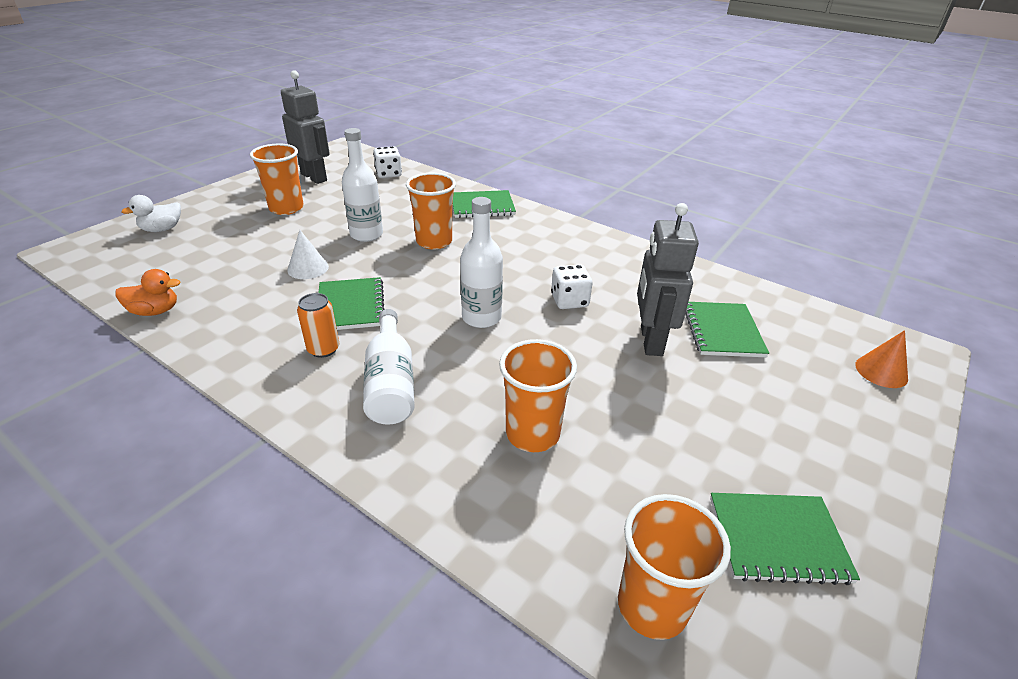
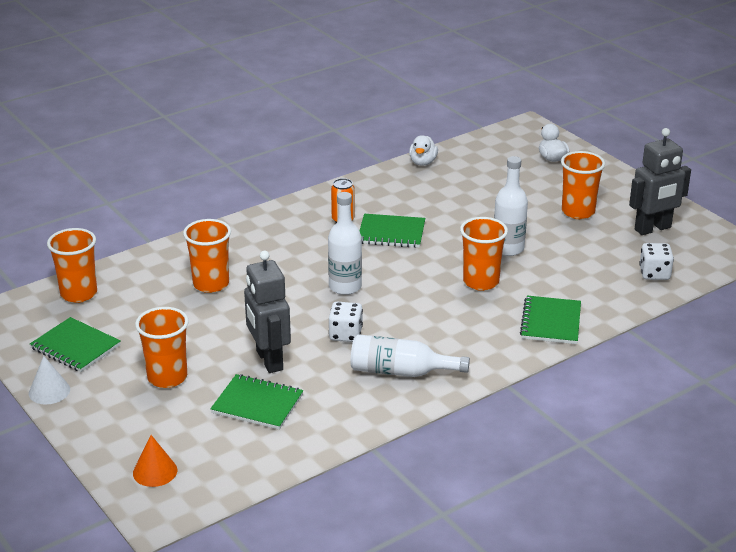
camera: 110 degrees right, 5 degrees down
orange duck [115,269,180,316] -> white duck [409,135,438,166]
white cone [287,230,329,279] -> white cone moved to [29,356,70,404]
white bottle [363,309,415,425] -> white bottle moved to [351,334,470,377]
grey robot [637,203,699,356] -> grey robot turned 135 degrees counterclockwise [244,251,291,373]
green notebook [710,493,860,585] -> green notebook turned 75 degrees counterclockwise [30,317,121,372]
none -> orange cup [135,307,189,388]

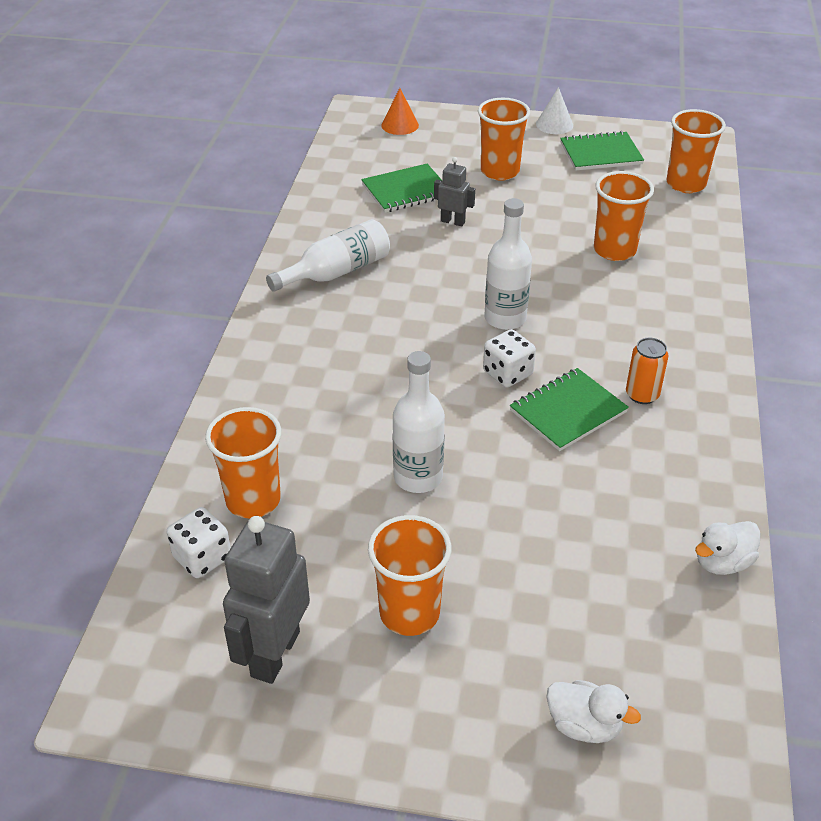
camera: 135 degrees right, 10 degrees up
grey robot [244,251,291,373] -> grey robot [434,157,475,227], size x0.53
white dice [329,302,363,342] -> white dice moved to [483,329,536,388]
white duck [409,135,438,166] -> white duck turned 90 degrees counterclockwise [695,521,760,575]
orange cup [460,217,508,291] -> orange cup moved to [205,407,281,518]
green notebook [520,296,581,344] -> none

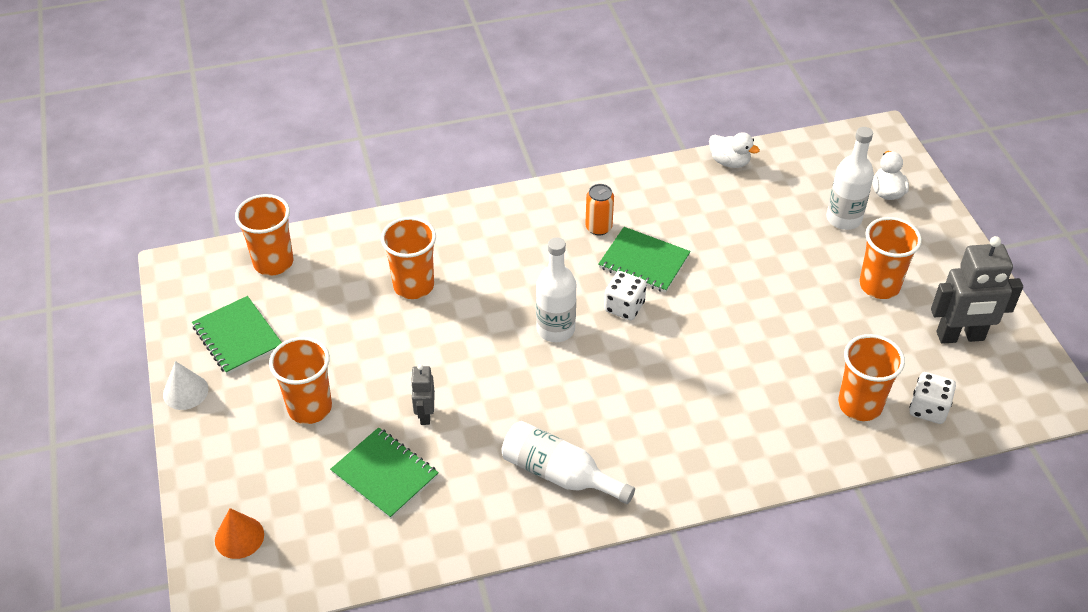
camera: 115 degrees left, 5 degrees up
white bottle [393,351,445,493] -> white bottle moved to [826,127,874,230]

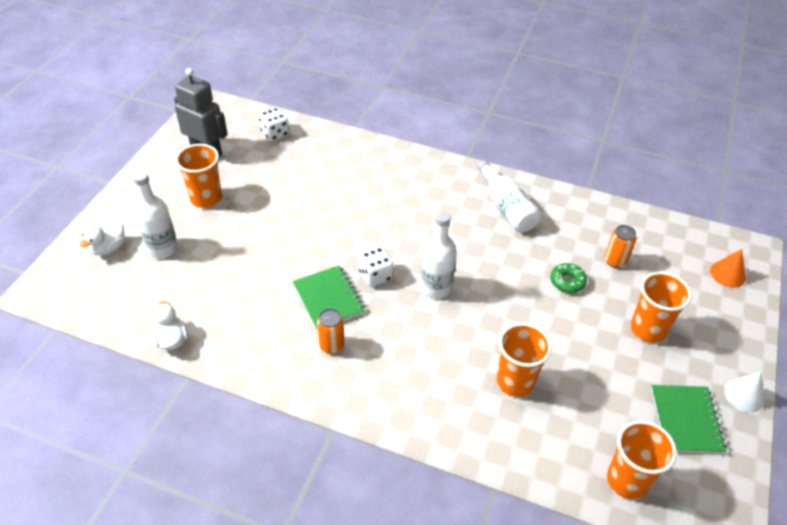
camera: 145 degrees left, 0 degrees up
green notebook [330,427,439,519] -> orange can [605,225,636,268]
grey robot [411,364,435,425] -> green donut [550,263,587,293]
orange cup [838,334,905,421] -> none

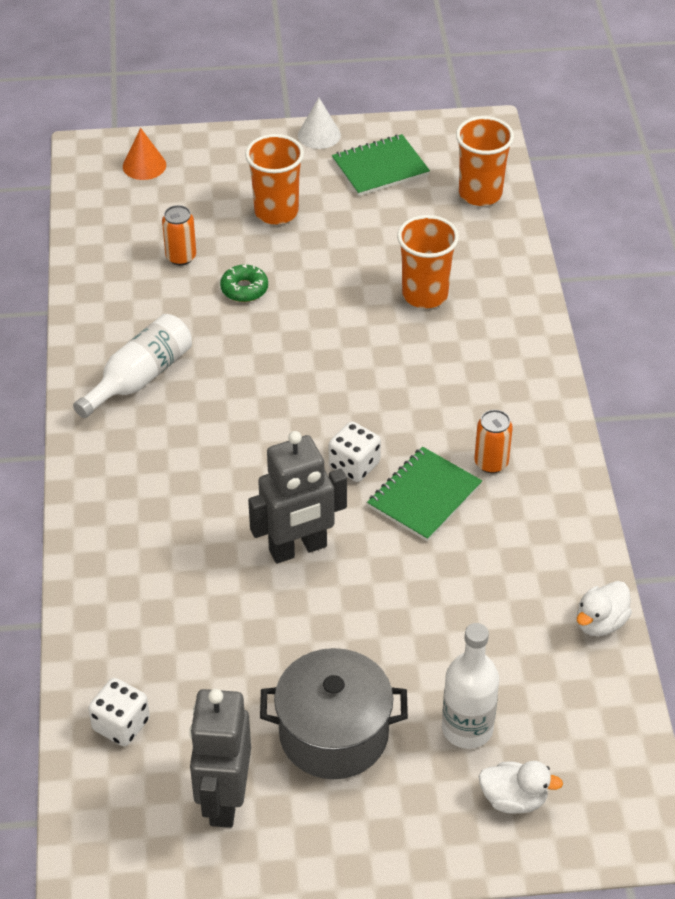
camera: 115 degrees left, 0 degrees up
orange cup [175,144,222,208] -> grey pot [260,648,408,779]
white bottle [421,211,457,298] -> none
none -> grey robot [248,431,347,563]

